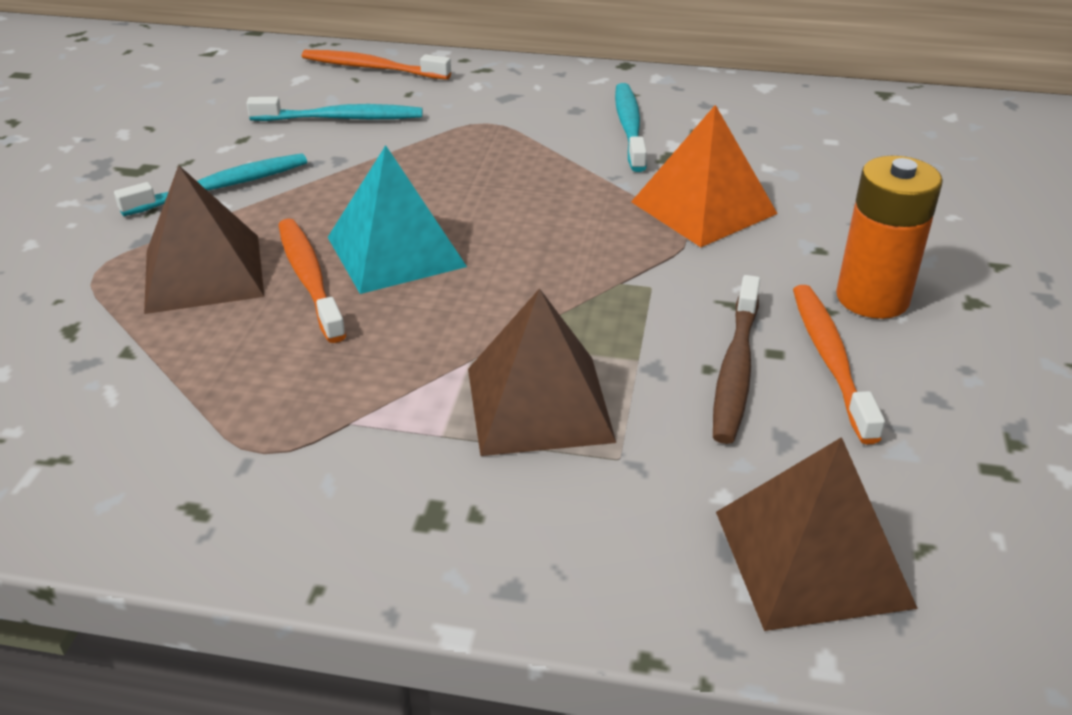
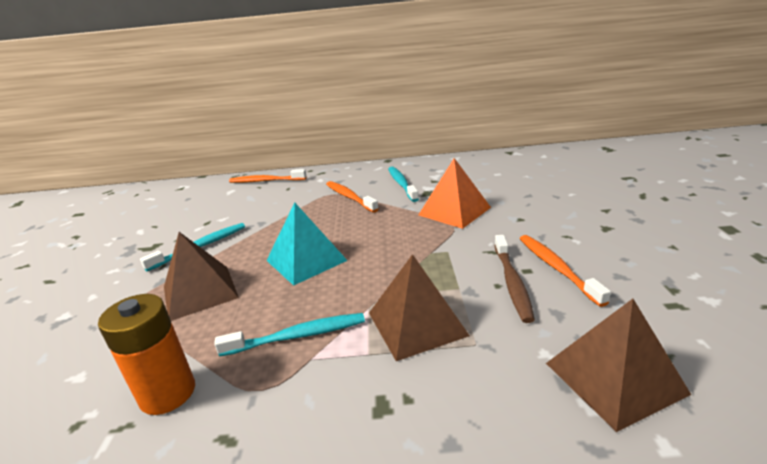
camera: 10 degrees left, 10 degrees down
turquoise toothbrush [246,97,422,121] -> turquoise toothbrush moved to [214,313,365,357]
orange toothbrush [278,218,346,343] -> orange toothbrush moved to [326,181,379,213]
orange battery [836,156,943,319] -> orange battery moved to [98,294,195,415]

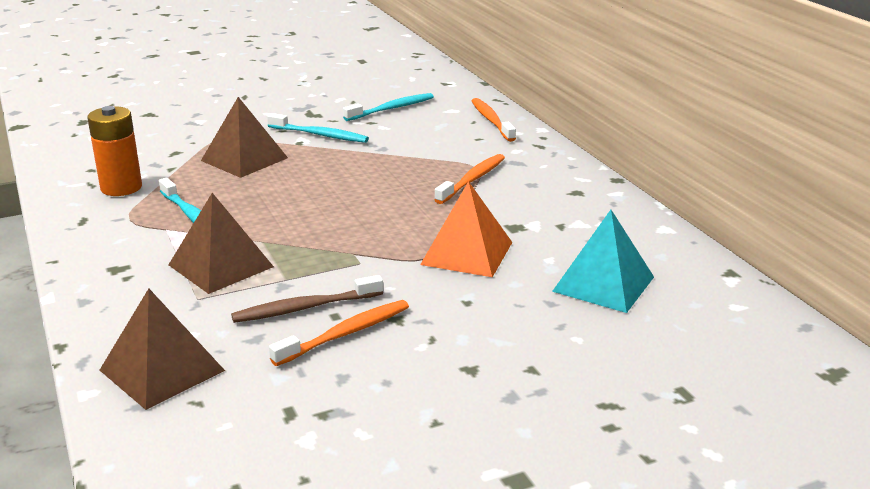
camera: 65 degrees right, 0 degrees up
turquoise pyramid [266,203,348,286] -> turquoise pyramid moved to [552,210,654,313]
turquoise toothbrush [388,167,419,202] -> turquoise toothbrush moved to [343,93,434,121]

